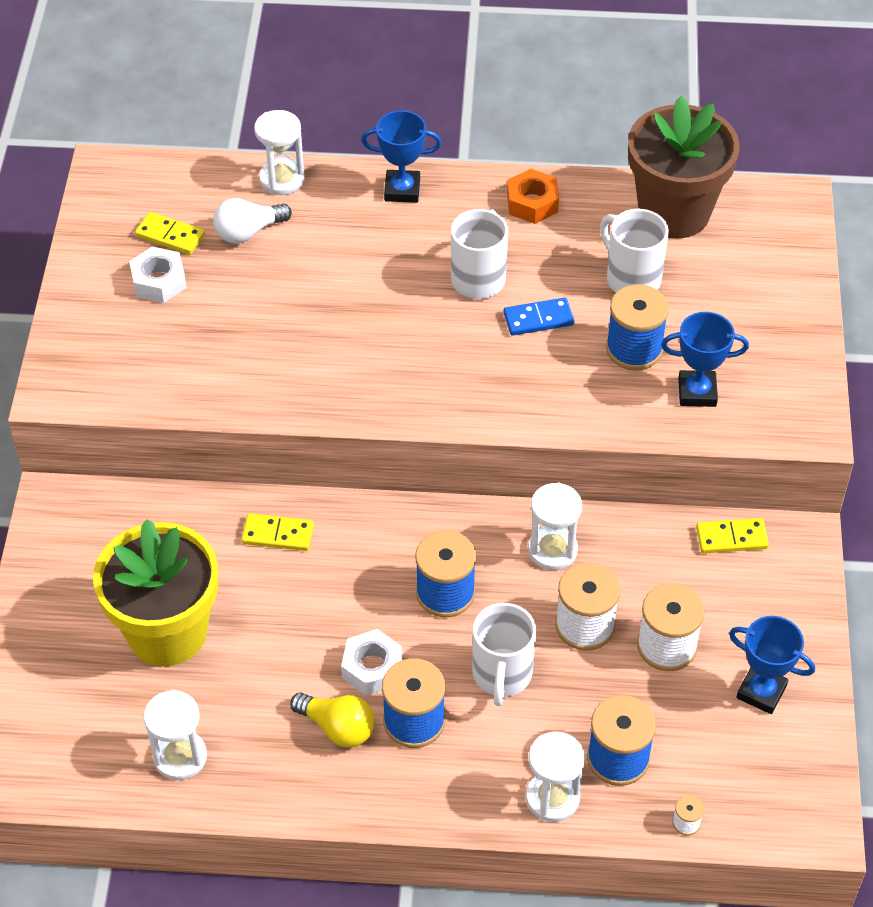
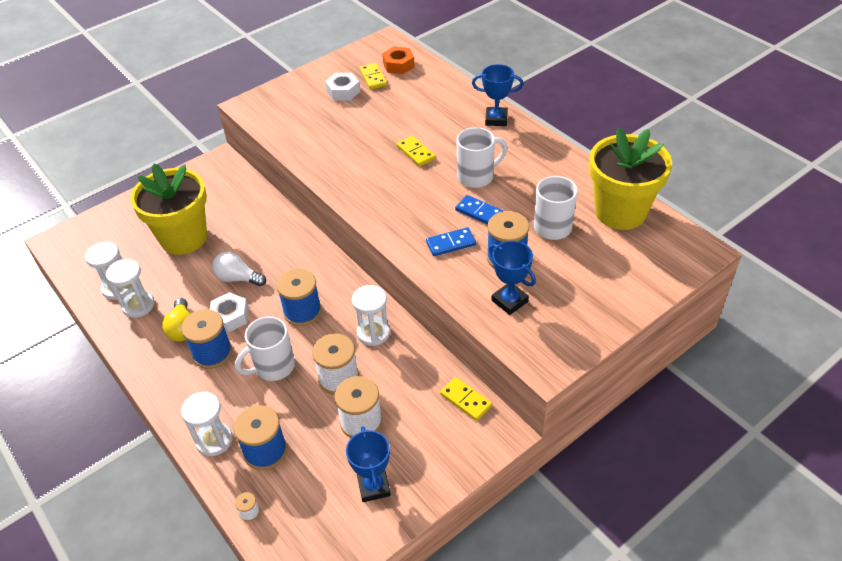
camera: 50 degrees right, 5 degrees down
white light bulb [213,198,292,244] -> white light bulb moved to [212,251,266,287]
yellow domino [242,513,314,551] -> yellow domino moved to [397,136,436,167]
white hourglass [254,110,305,195] -> white hourglass moved to [106,259,154,318]
blue trophy [361,110,442,203] -> blue trophy turned 45 degrees counterclockwise [472,64,524,126]
orange nut [507,169,559,224] -> orange nut moved to [382,46,415,74]
brown flower pot [628,95,740,239] -> yellow flower pot [589,128,672,230]
none -> blue domino [426,227,476,256]

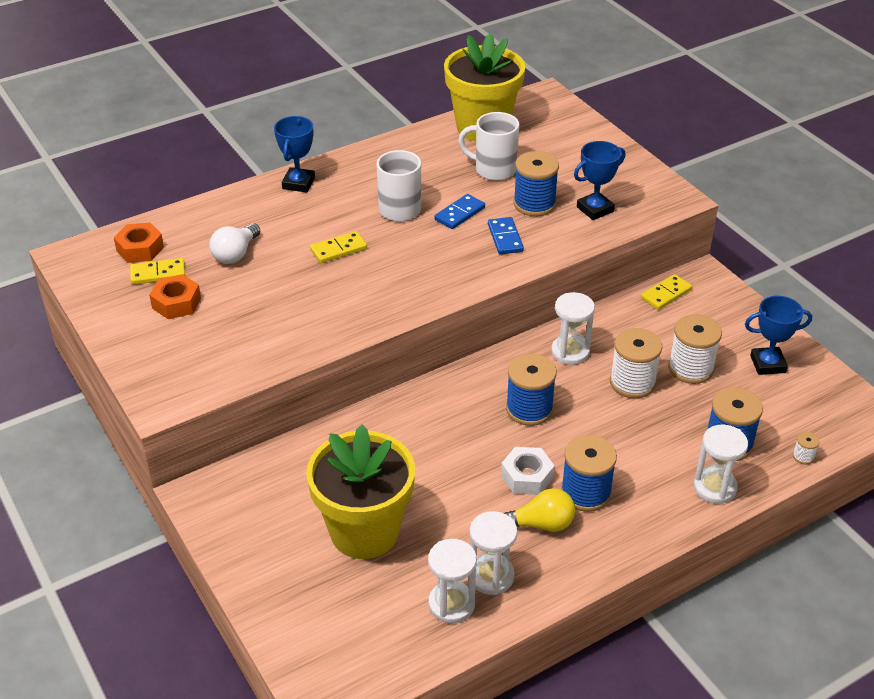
camera: 85 degrees left, 5 degrees down
white light bulb [212,251,266,287] -> white light bulb moved to [209,223,260,264]
white mug [235,316,295,381] -> none
white nut [325,73,360,101] -> orange nut [149,274,201,319]

